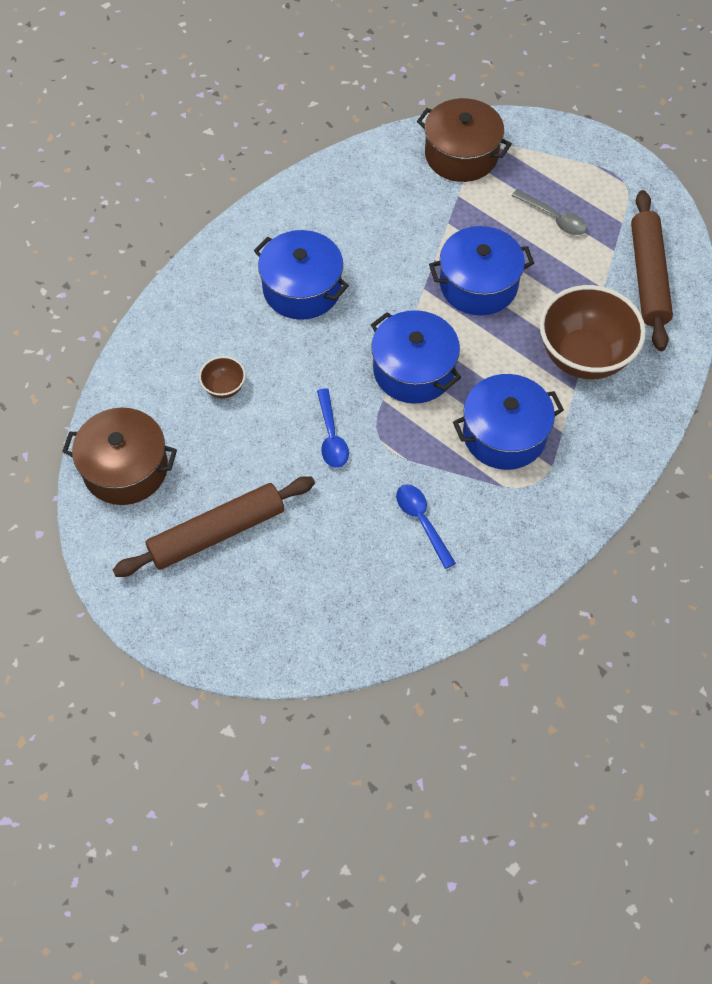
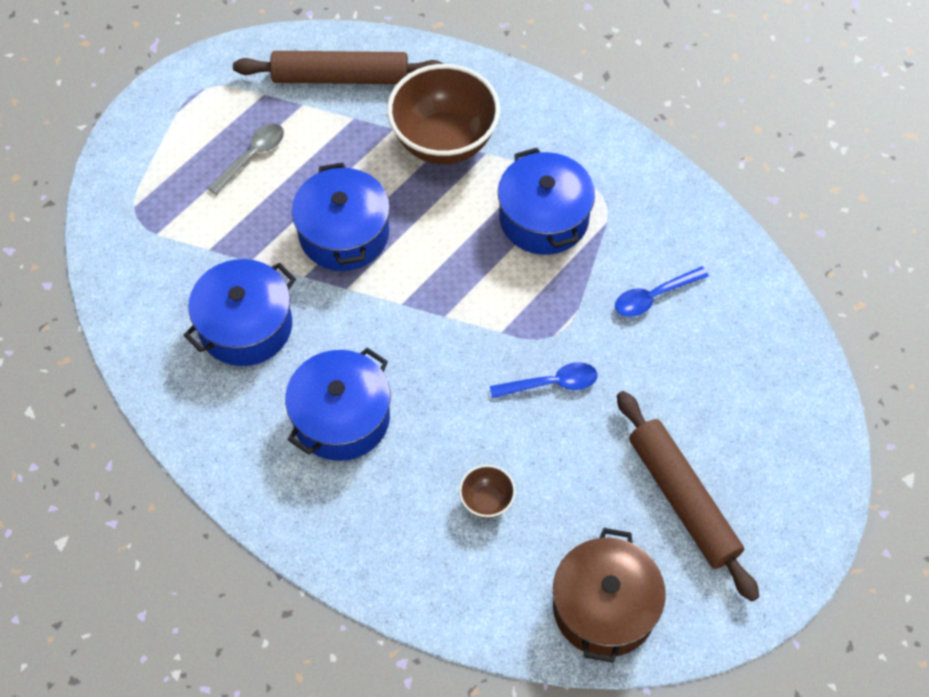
camera: 90 degrees left, 0 degrees up
blue pot [371,310,461,404] -> blue pot moved to [184,259,296,366]
brown pot [417,98,512,182] -> none

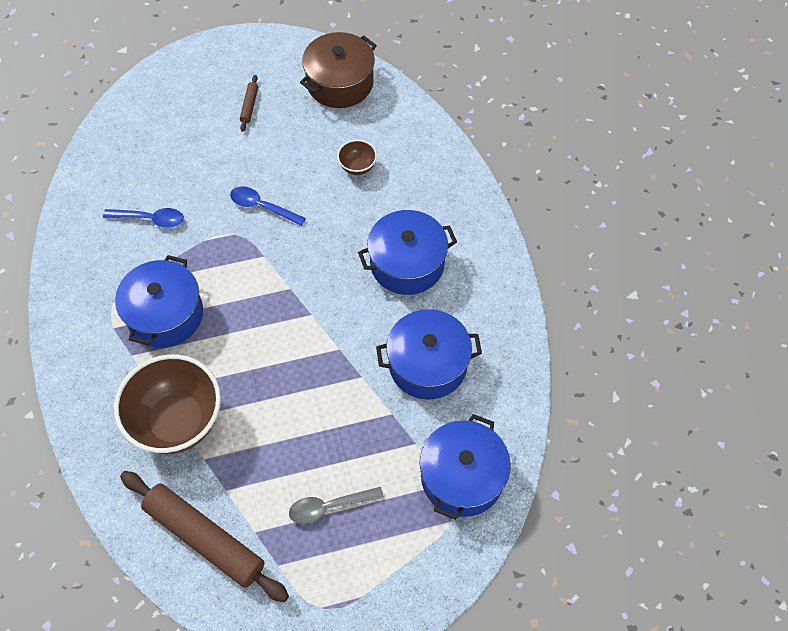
camera: 145 degrees left, 0 degrees up
blue pot [292,162,390,271] -> blue pot moved to [419,414,511,520]
brown rolling pin [617,391,759,602] -> brown rolling pin [240,75,258,132], size x0.42

